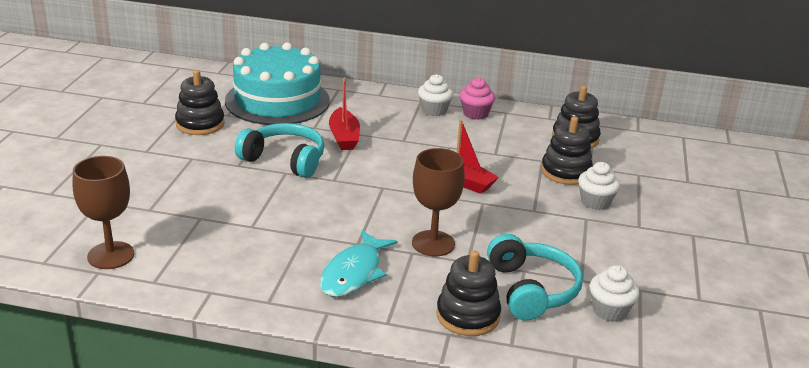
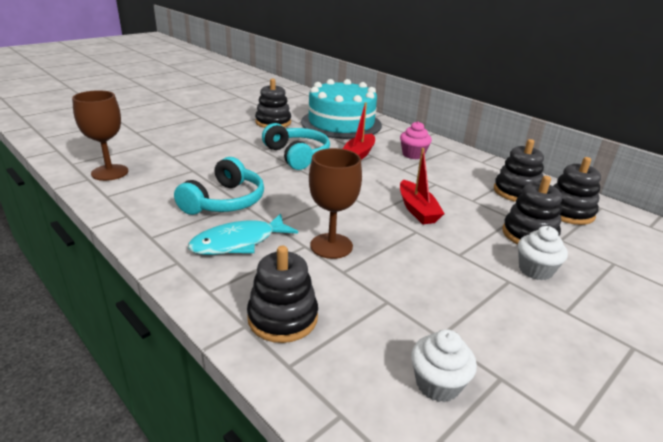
camera: 35 degrees right, 0 degrees up
white cupcake [418,74,453,116] -> none
pink cupcake [460,77,495,120] -> pink cupcake moved to [400,121,432,159]
turquoise headphones [487,234,583,321] -> turquoise headphones moved to [174,157,264,215]
none -> black stacking toy [494,139,544,202]

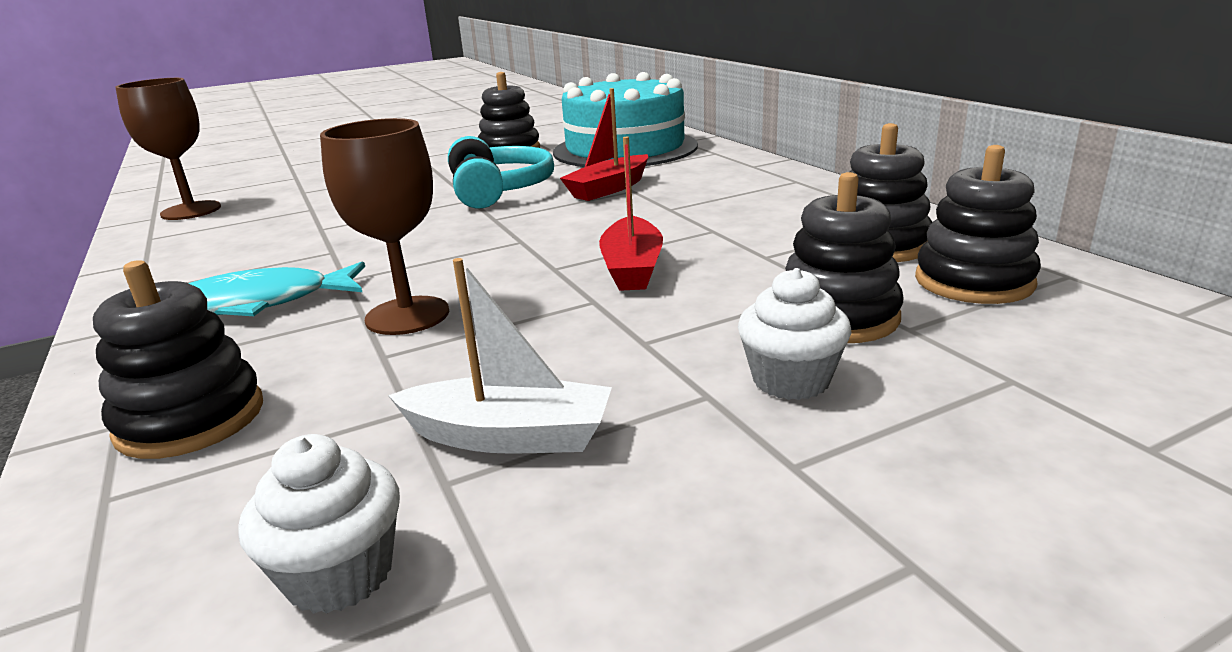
camera: 20 degrees right, 5 degrees down
turquoise headphones [174,157,264,215] -> none
pink cupcake [400,121,432,159] -> none
none -> white boat [388,258,612,454]

